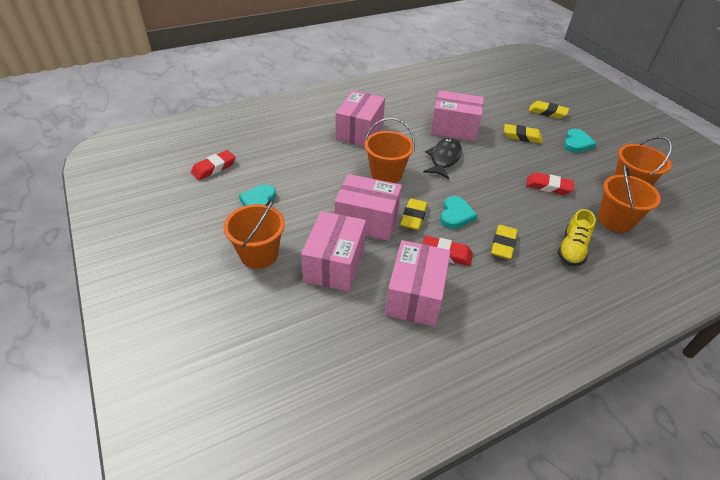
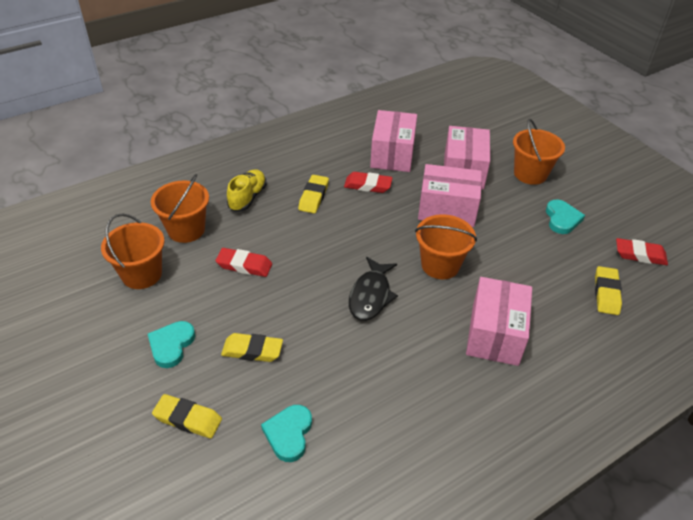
camera: 175 degrees right, 0 degrees up
red eraser [191,150,236,180] -> red eraser turned 60 degrees clockwise [616,238,668,265]
yellow eraser [400,198,428,230] -> yellow eraser moved to [595,266,622,315]
pink box [430,90,484,141] -> none
turquoise heart [440,196,477,229] -> turquoise heart moved to [261,405,312,462]

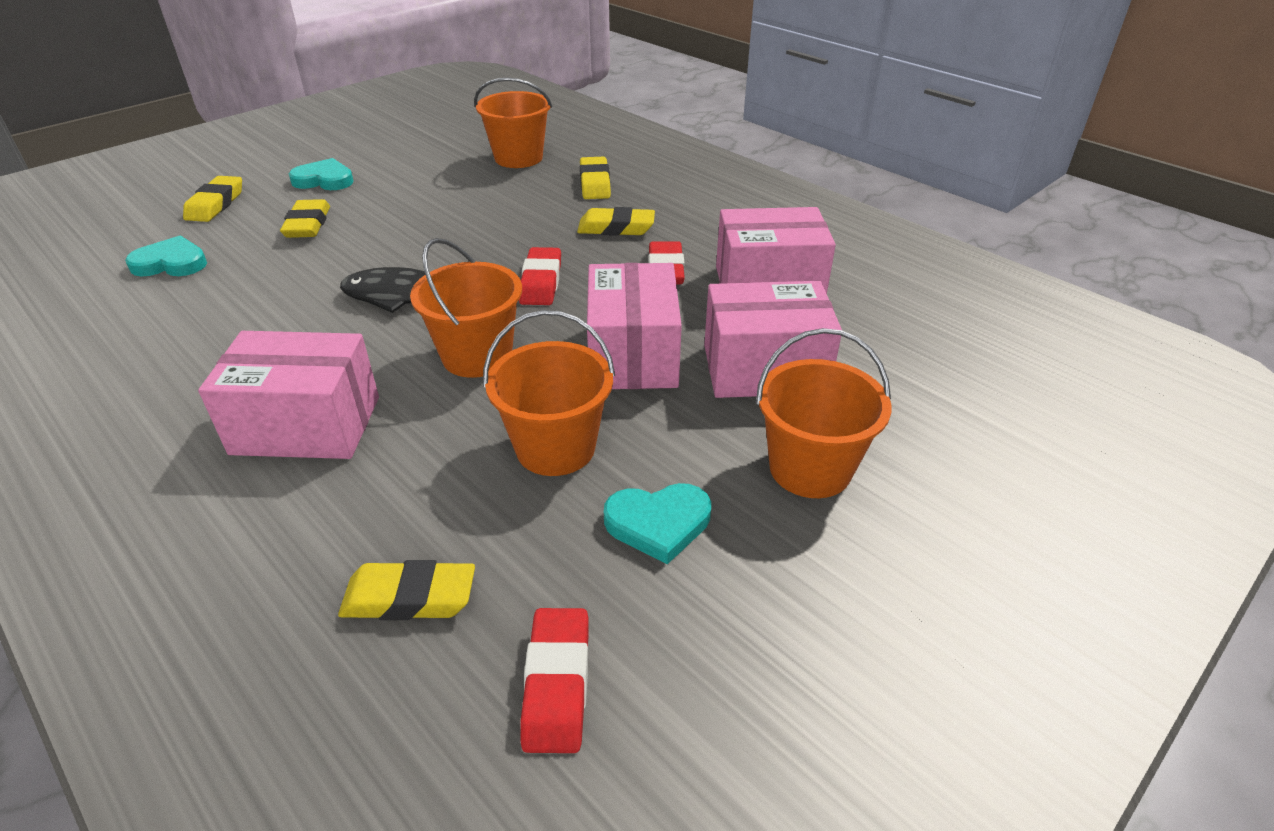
camera: 80 degrees right, 5 degrees down
orange bucket [101,213,165,289] -> orange bucket moved to [483,310,615,476]
red eraser [216,248,272,277] -> red eraser moved to [519,247,561,305]
yellow shoe [227,169,267,211] -> yellow eraser [580,157,611,199]

